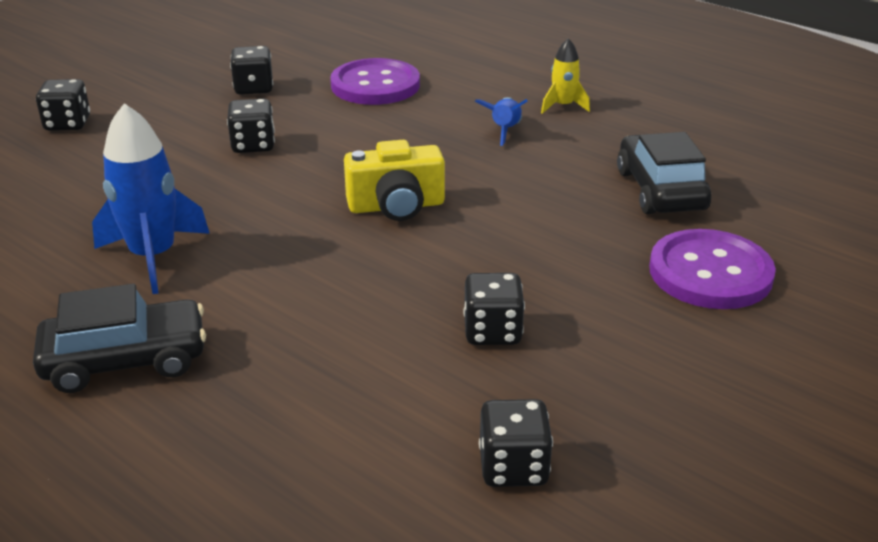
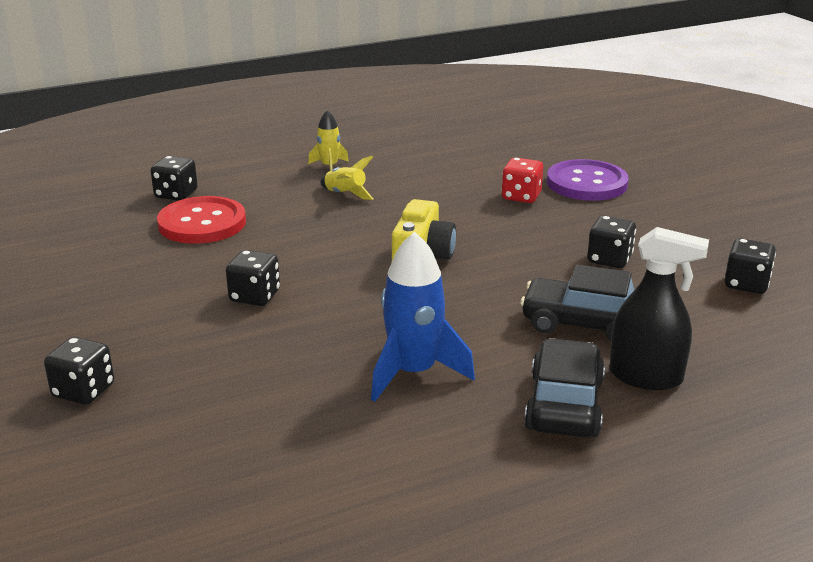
camera: 65 degrees left, 5 degrees down
black dice [230,46,273,95] -> black dice moved to [151,156,198,201]
purple button [330,58,420,105] -> red button [157,196,246,244]
blue rocket [475,97,528,146] -> yellow rocket [320,156,373,200]
black car [617,132,711,214] -> black car moved to [520,264,634,342]
none -> red dice [501,157,543,203]
none -> black spray bottle [609,227,709,390]

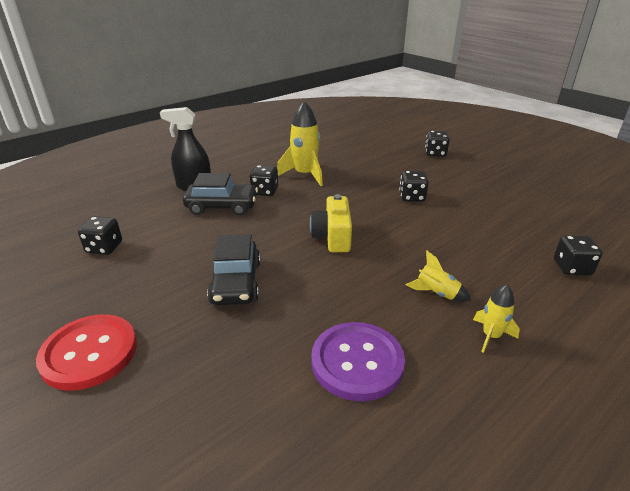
camera: 165 degrees right, 5 degrees up
red button [157,196,246,244] -> red button moved to [36,314,137,391]
blue rocket [371,232,475,402] -> yellow rocket [277,101,323,186]
red dice [501,157,543,203] -> none
black car [524,338,605,437] -> black car moved to [207,234,261,305]
purple button [547,159,629,201] -> purple button moved to [311,322,405,401]
black dice [587,215,636,268] -> black dice moved to [250,165,278,196]

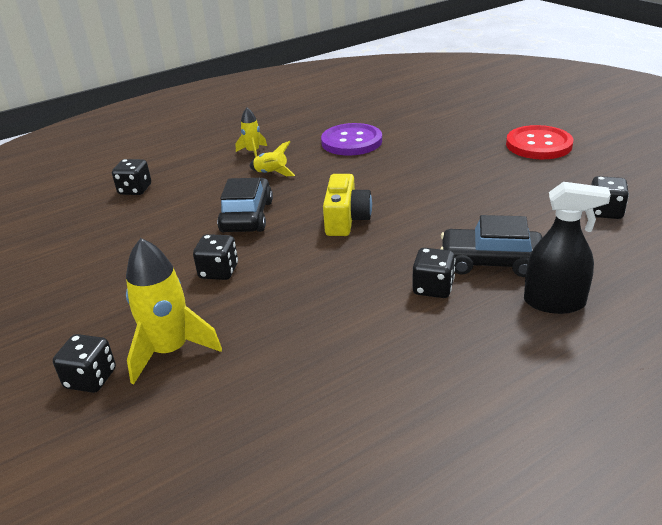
camera: 170 degrees left, 0 degrees up
black car [207,234,261,305] -> black car moved to [217,178,273,232]
yellow rocket [277,101,323,186] -> yellow rocket moved to [126,238,222,384]

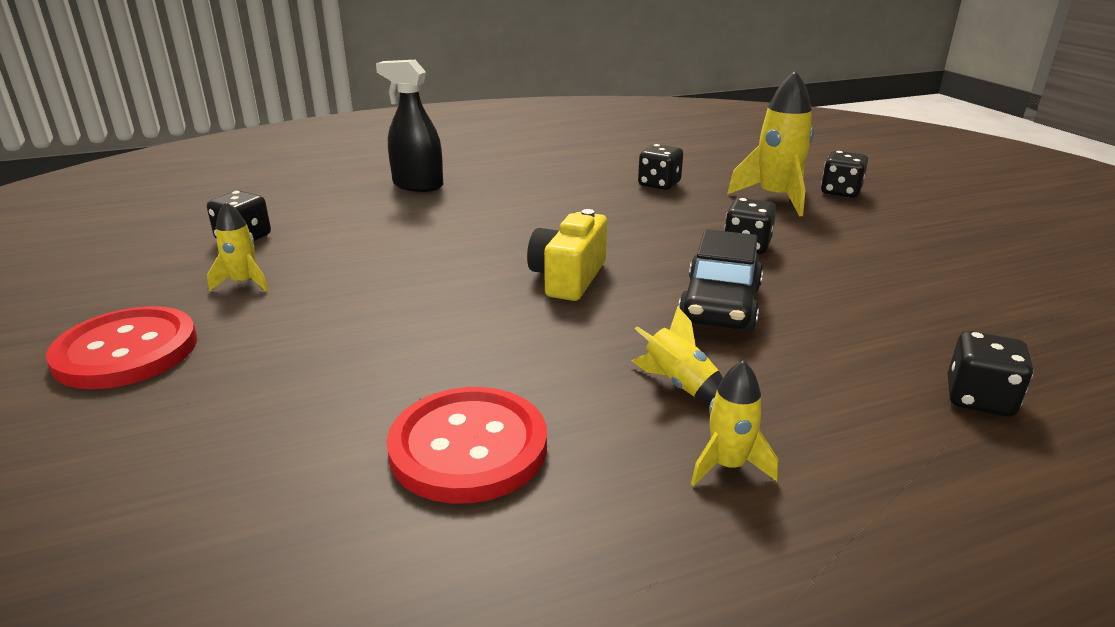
camera: 170 degrees left, 5 degrees down
purple button [321,123,382,156] -> red button [387,387,547,504]
black dice [413,248,456,298] -> black dice moved to [638,144,683,190]
black car [440,215,542,277] -> none
none -> yellow rocket [207,202,269,292]

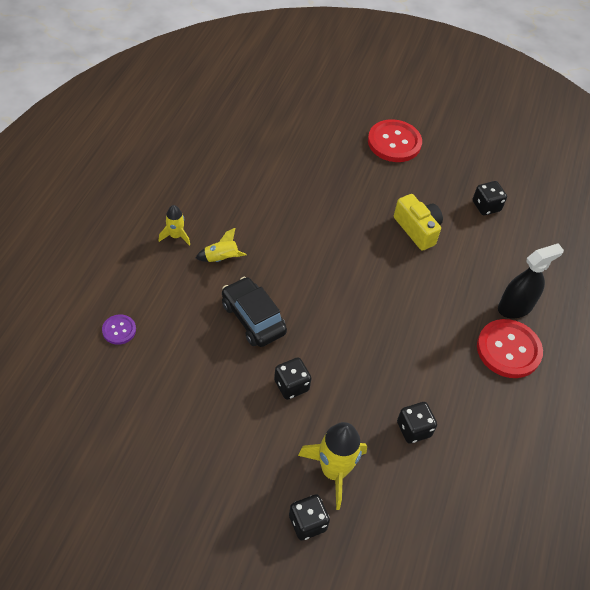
camera: 125 degrees right, 25 degrees up
yellow rocket [207,202,269,292] -> none
red button [387,387,547,504] -> red button moved to [477,319,543,378]
yellow camera [527,209,607,301] -> yellow camera moved to [394,194,443,251]
black dice [948,331,1033,417] -> purple button [102,314,136,345]

